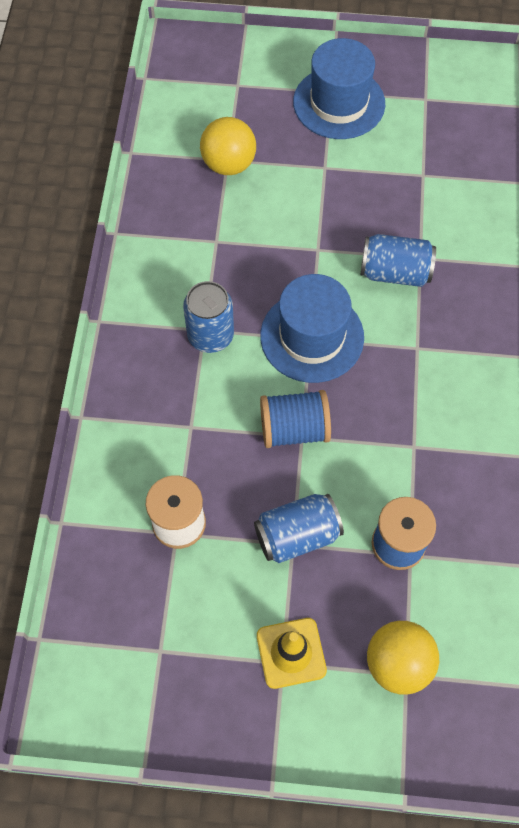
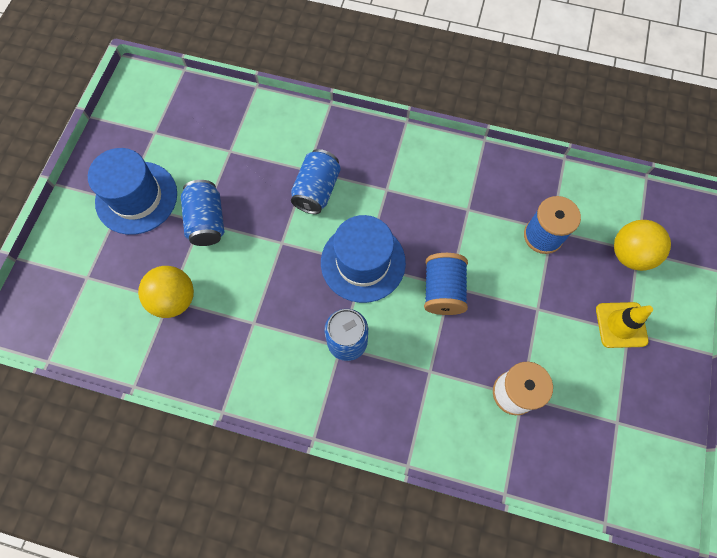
camera: 80 degrees left, 5 degrees up
blue can [254,494,344,563] -> blue can moved to [181,180,224,246]

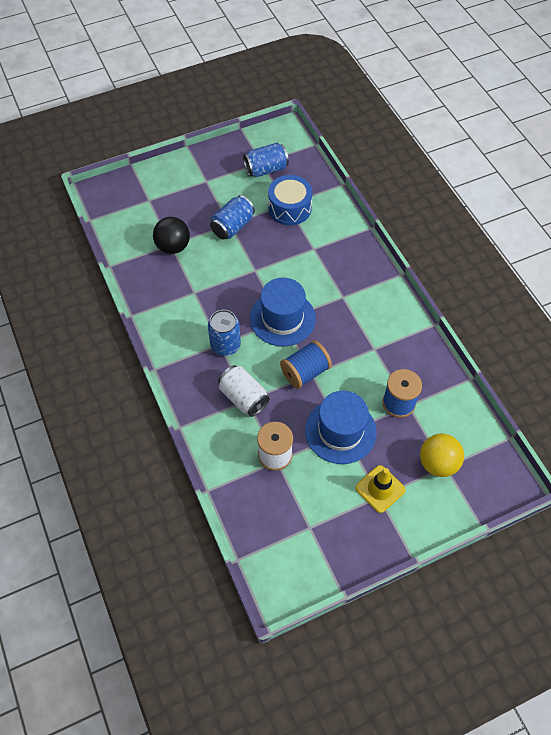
camera: 50 degrees right, 10 degrees down
blue hat [88,148,177,235] -> blue hat moved to [305,391,377,464]
yellow ball [138,266,194,318] -> black ball [153,217,190,254]
blue can [291,149,341,214] -> blue can moved to [243,143,289,177]
none -> white can [218,365,269,417]
none -> blue drum [268,175,313,225]

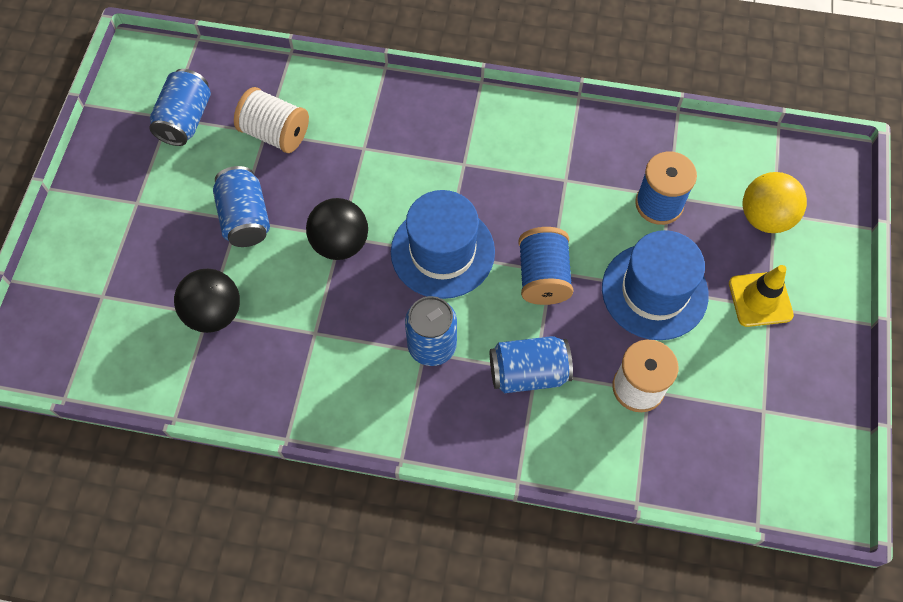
camera: 55 degrees left, 5 degrees up
white can [218,365,269,417] -> blue can [490,336,573,393]
blue drum [268,175,313,225] -> white spool [234,87,309,153]
none -> black ball [306,198,368,260]

